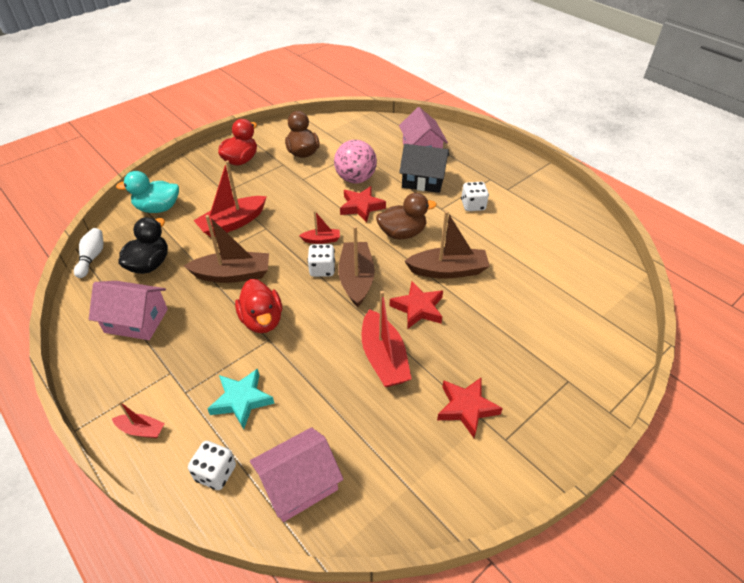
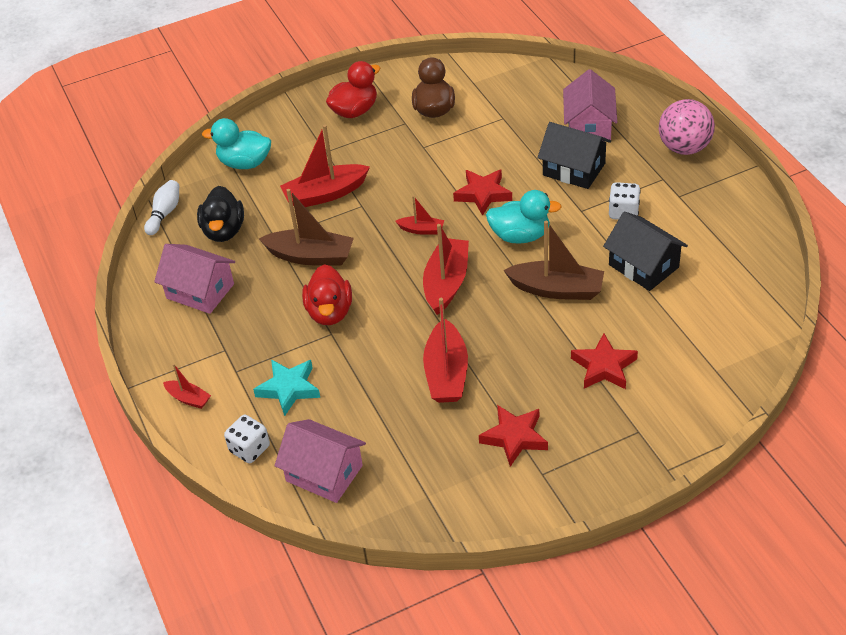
camera: 20 degrees right, 0 degrees up
black duck [118,217,168,274] -> black duck turned 135 degrees clockwise [197,186,244,242]
pink house [250,427,344,522] -> pink house turned 45 degrees clockwise [275,419,366,503]
white dice [307,244,335,277] -> none
pink ball [334,140,377,183] -> pink ball moved to [659,99,715,155]
brown boat [338,226,375,308] -> red boat [423,224,469,315]
brown duck [376,193,437,239] -> turquoise duck [486,190,562,244]
red star [390,281,443,328] -> red star moved to [571,333,638,389]
none -> black house [603,212,688,291]

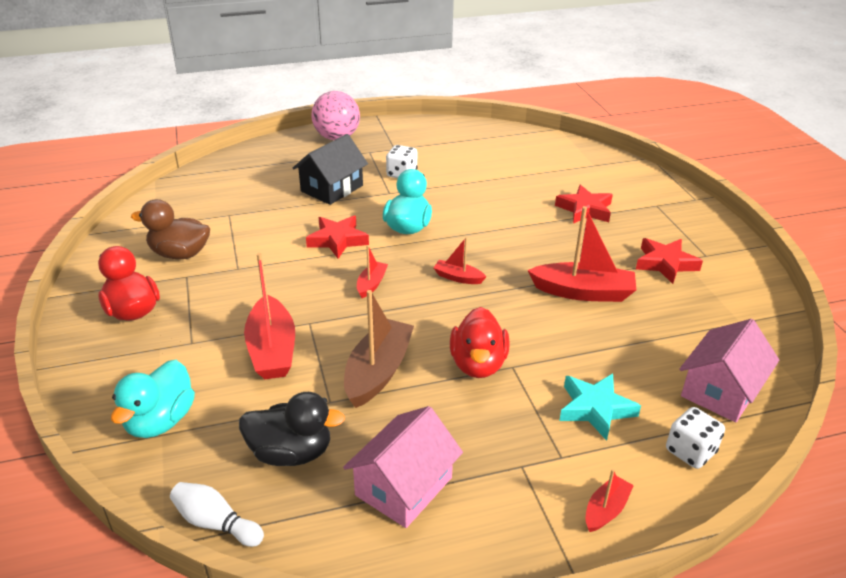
camera: 85 degrees left, 10 degrees down
red duck [302,264,352,325] -> red duck turned 90 degrees clockwise [450,307,510,378]
red boat [423,224,469,315] -> red boat [433,237,487,284], size x0.52
brown boat [503,220,604,300] -> none
pink house [563,69,617,140] -> none
black house [603,212,688,291] -> none

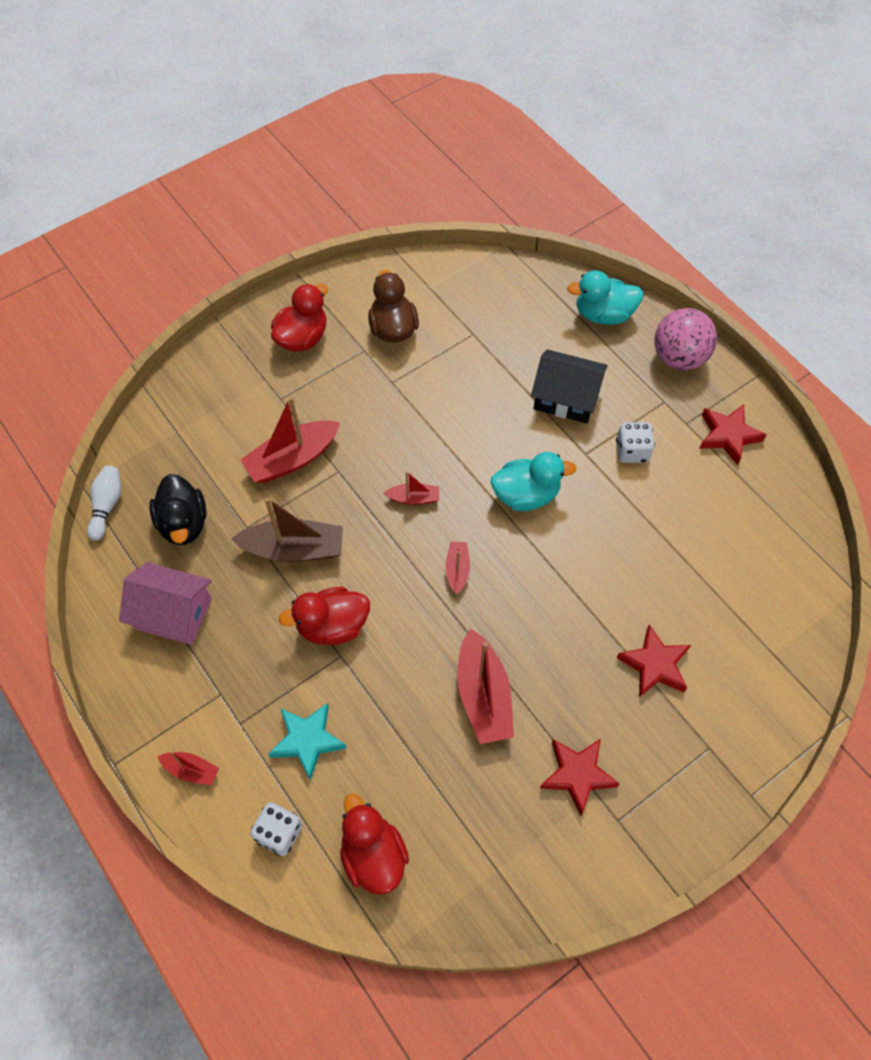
camera: 70 degrees right, 25 degrees up
turquoise duck [111,360,195,438] -> turquoise duck moved to [567,270,644,325]
red star [306,216,369,259] -> red star moved to [699,404,767,465]
pink house [679,319,779,422] -> red duck [340,793,409,895]

